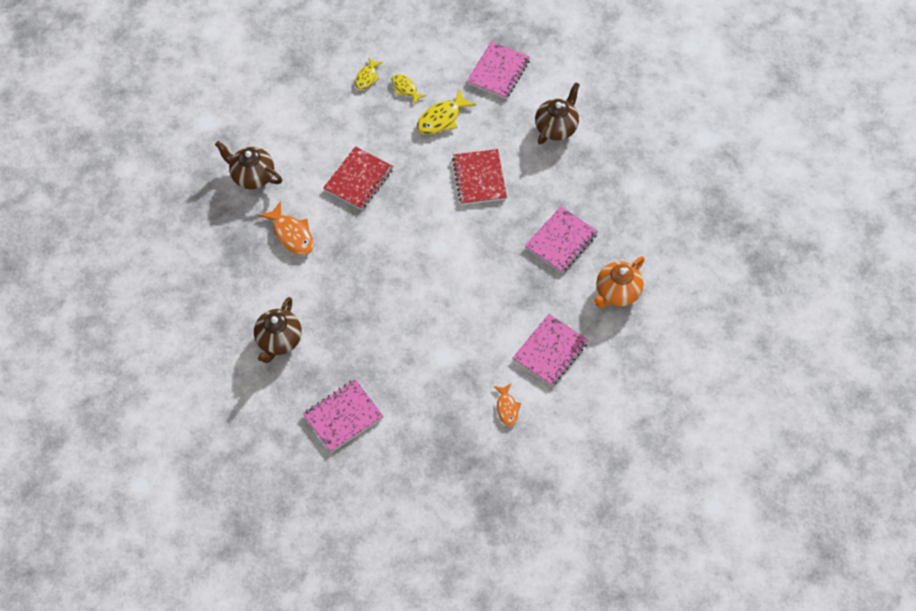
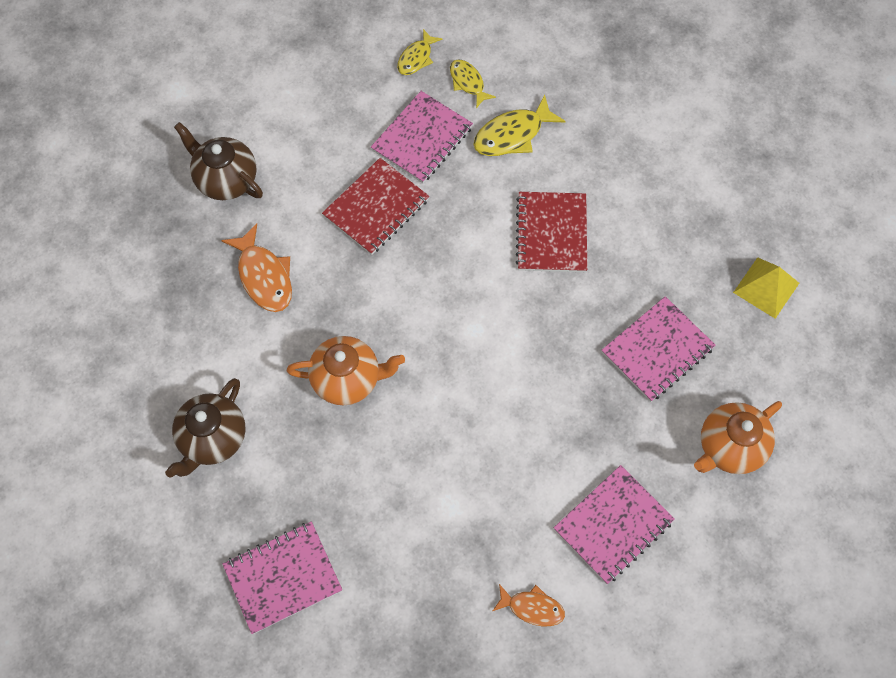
camera: 10 degrees right, 5 degrees up
pink notebook [467,41,530,99] -> pink notebook moved to [371,91,473,183]
orange fish [494,384,521,426] -> orange fish turned 75 degrees counterclockwise [493,584,565,626]
brown teapot [535,82,580,144] -> none
none -> orange teapot [287,336,405,405]
none -> yellow pyramid [733,257,799,319]

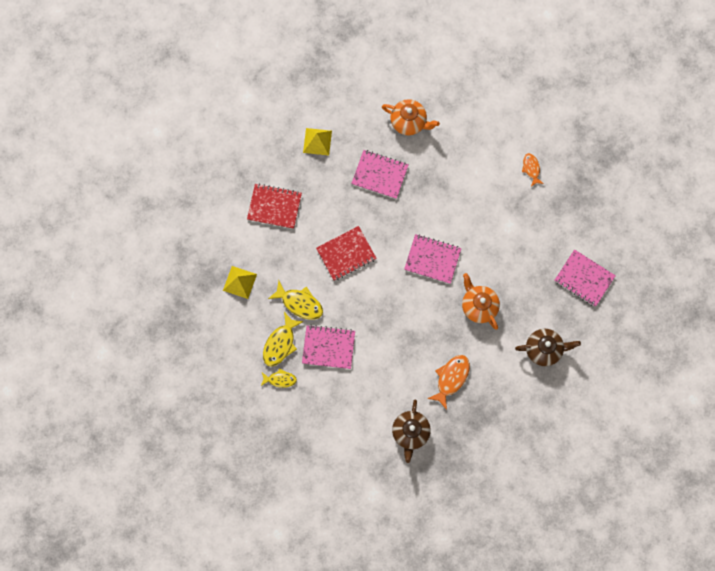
camera: 120 degrees left, 10 degrees up
red notebook [322,158,429,255] -> red notebook moved to [247,183,302,229]
yellow fish [450,59,496,108] -> yellow fish [263,312,304,367], size x1.58
pink notebook [554,465,675,584] -> pink notebook moved to [404,234,462,284]
none -> yellow pyramid [223,266,257,299]

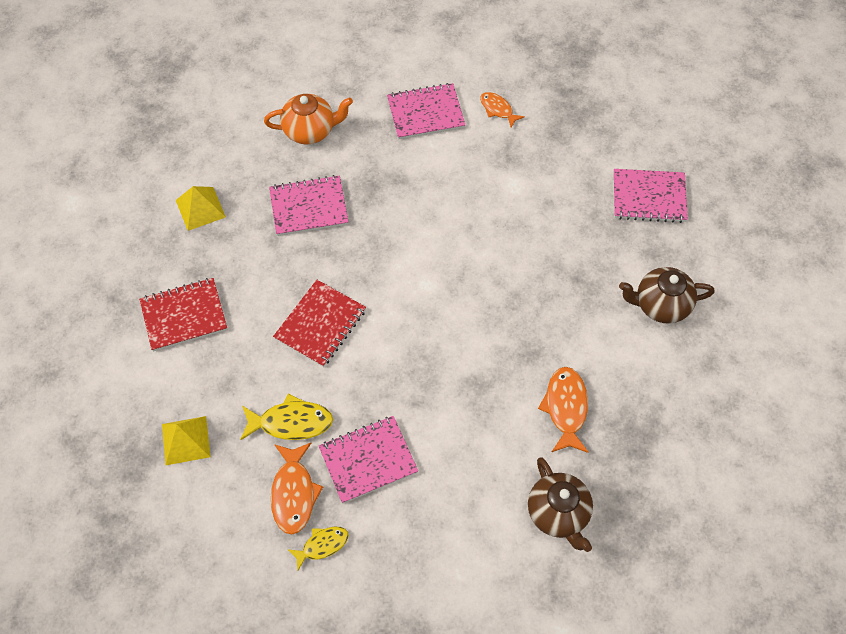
camera: 30 degrees left, 15 degrees down
yellow fish [263,312,304,367] -> orange fish [271,443,323,534]
pink notebook [404,234,462,284] -> pink notebook moved to [387,83,465,139]
orange teapot [462,273,500,330] -> none
brown teapot [515,329,581,366] -> brown teapot turned 150 degrees counterclockwise [619,267,714,324]

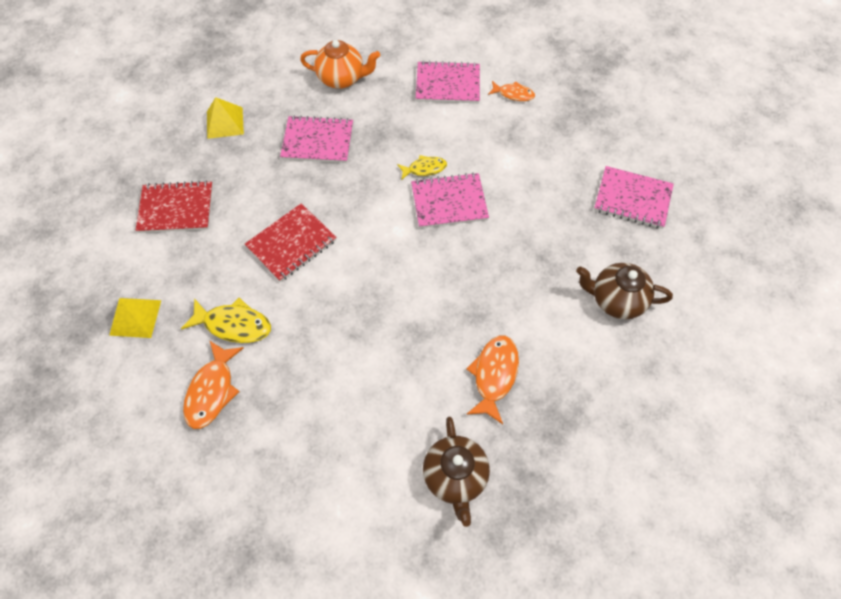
camera: 15 degrees right, 0 degrees up
yellow fish [287,527,349,570] -> yellow fish moved to [397,155,447,180]
pink notebook [319,416,418,504] -> pink notebook moved to [411,172,489,228]
orange fish [480,92,525,128] -> orange fish turned 135 degrees clockwise [488,81,535,101]

